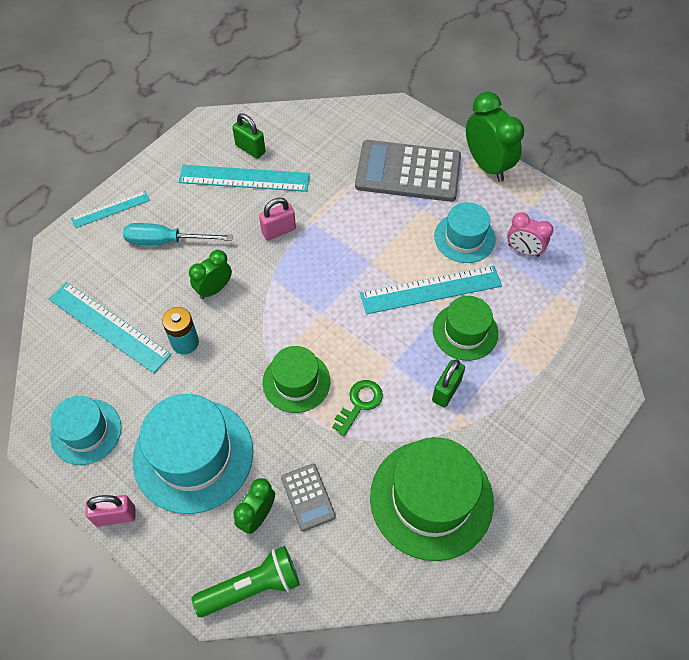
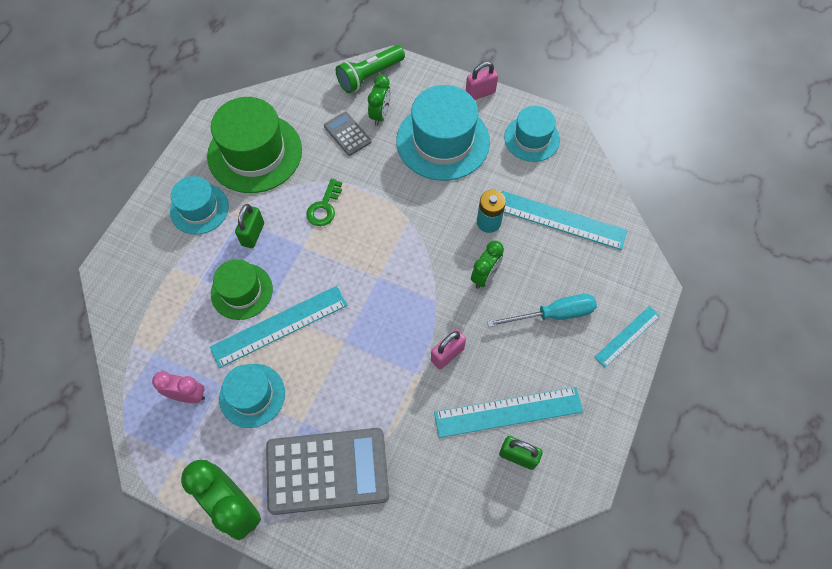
camera: 165 degrees right, 5 degrees up
green hat [263,346,330,413] -> none
none -> turquoise hat [170,176,229,235]

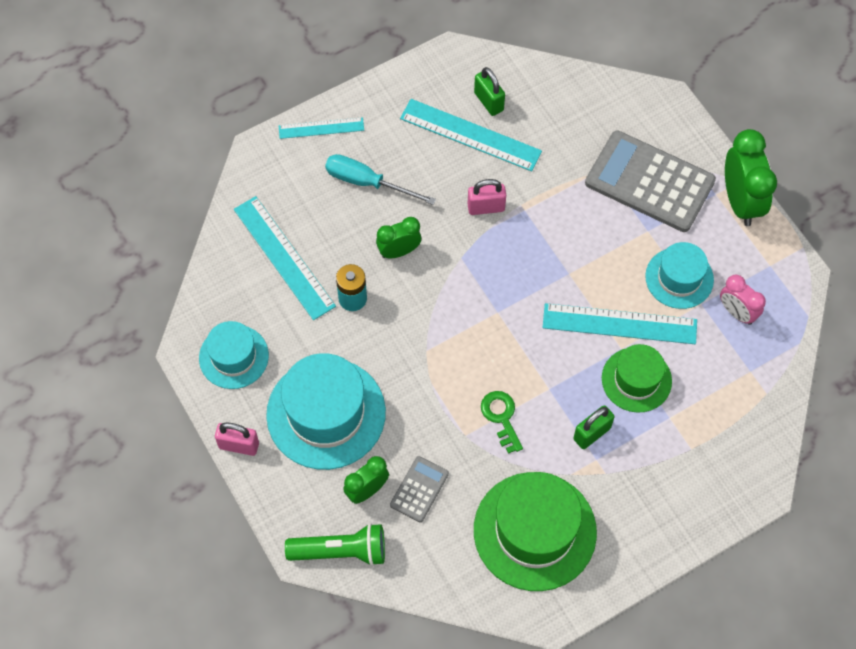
camera: 145 degrees left, 0 degrees up
turquoise hat [170,176,229,235] -> none
green key [306,179,342,226] -> green key turned 75 degrees counterclockwise [481,391,523,454]
grey calculator [324,112,371,156] -> grey calculator turned 150 degrees counterclockwise [390,456,449,522]

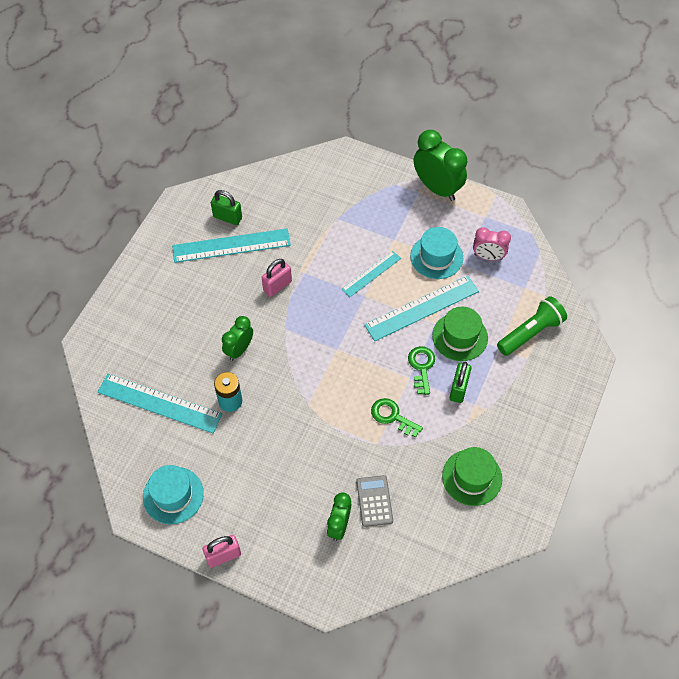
camera: 35 degrees left, 5 degrees down
turquoise hat [266,353,386,470] -> none
turquoise ruler [279,117,364,139] -> turquoise ruler moved to [341,251,401,297]
green flashlight [285,523,385,566] -> green flashlight moved to [497,296,567,356]
turquoise screwdriver [325,154,436,205] -> none
green hat [474,472,597,591] -> green hat [442,447,502,506], size x0.60
grey calculator [585,131,716,232] -> none
none -> green key [408,346,435,395]

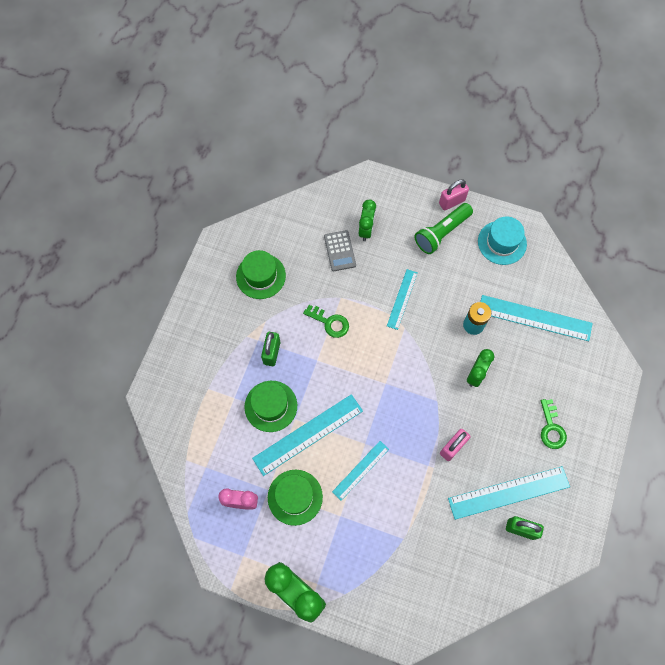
camera: 175 degrees right, 10 degrees up
green key [408,346,435,395] -> green key moved to [541,399,567,449]
turquoise hat [410,227,463,279] -> green hat [268,470,323,526]
green flashlight [497,296,567,356] -> green flashlight moved to [414,203,473,254]
none -> turquoise ruler [387,269,418,330]

